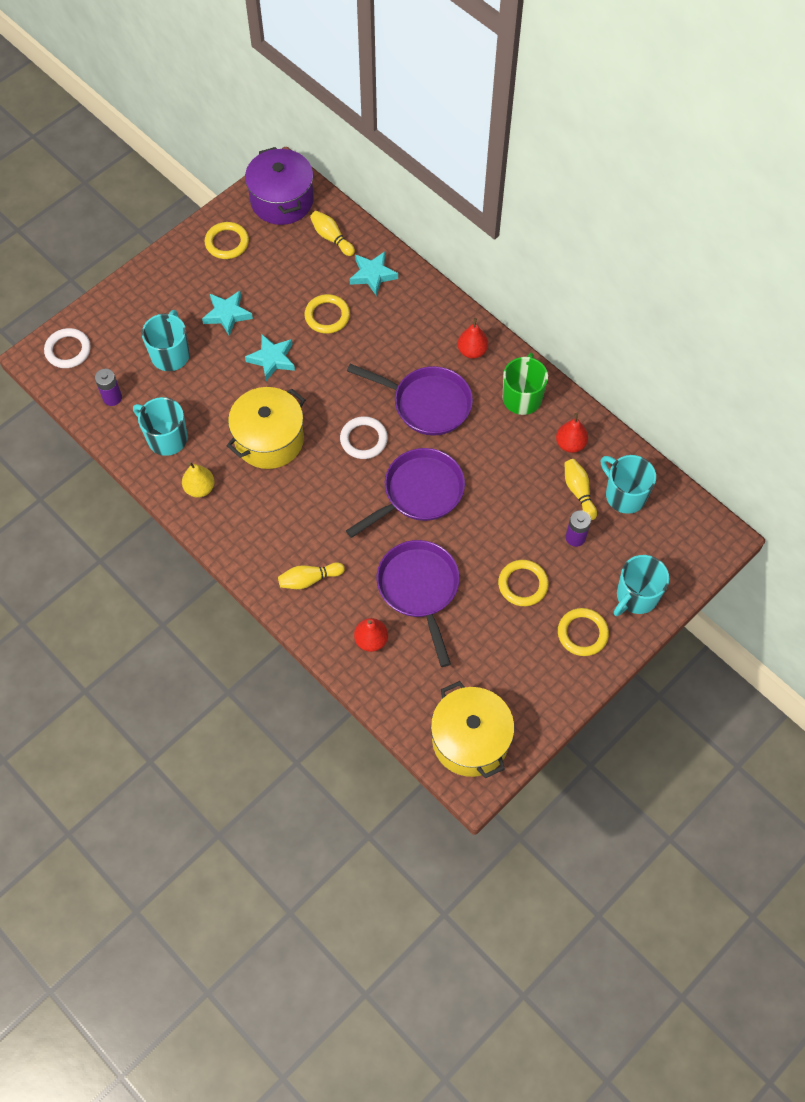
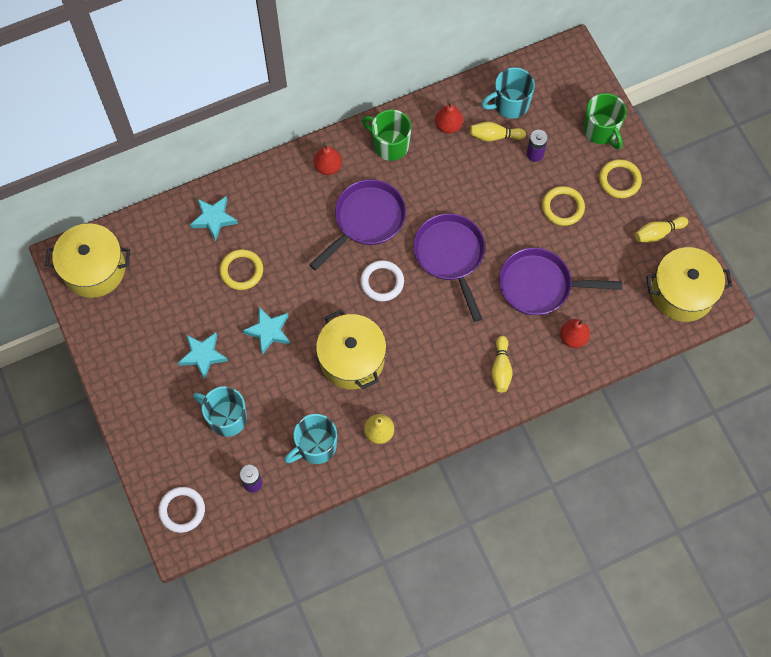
camera: 70 degrees left, 5 degrees up
yellow ring [205,222,249,259] -> none
purple pot [245,147,314,225] -> yellow pot [45,223,130,298]
yellow bowling pin [310,211,355,256] -> yellow bowling pin moved to [635,217,688,242]
turquoise mug [614,555,669,616] -> green mug [583,93,627,150]

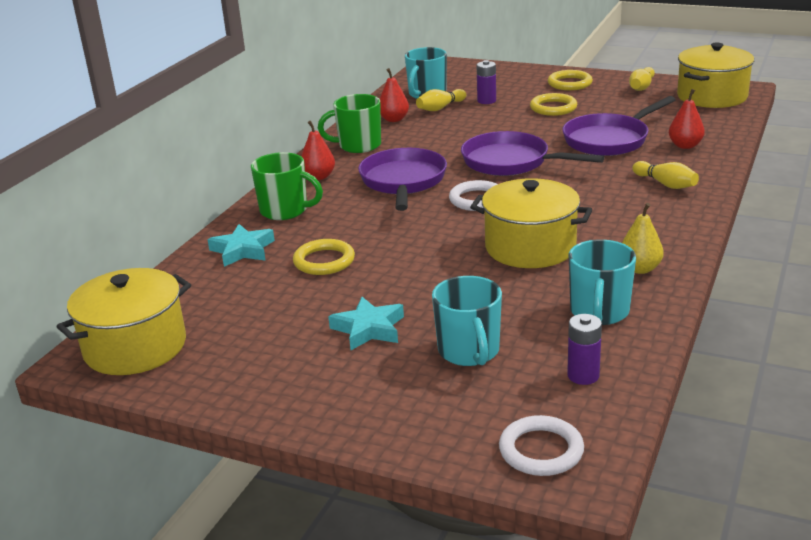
camera: 40 degrees left, 40 degrees down
turquoise mug [193,386,247,437] -> turquoise mug turned 90 degrees counterclockwise [432,276,502,366]
turquoise star [242,307,290,355] -> none
green mug [583,93,627,150] -> green mug moved to [251,152,323,220]

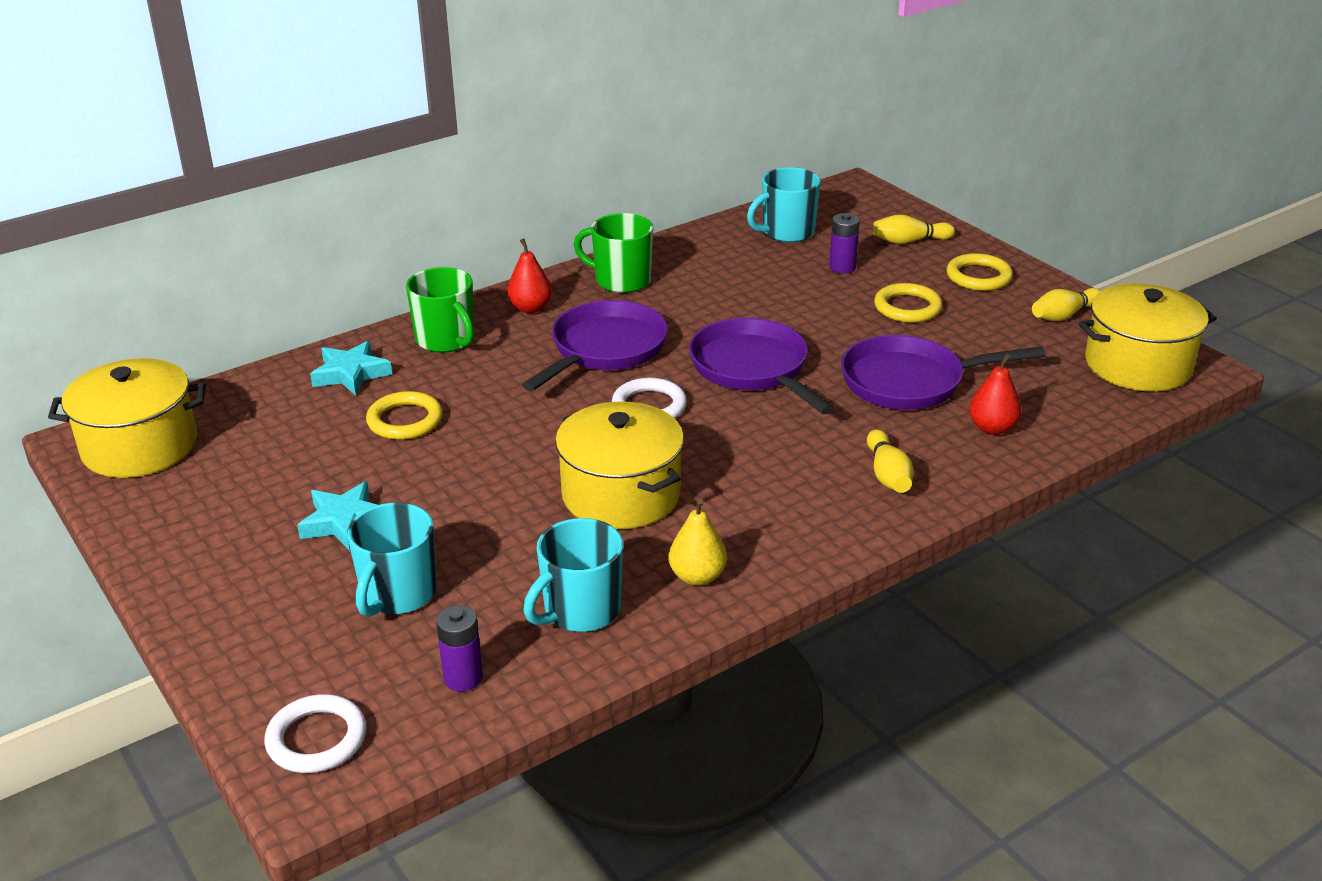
camera: 30 degrees right, 5 degrees up
red pear [380,68,409,122] -> none
yellow bowling pin [416,89,466,111] -> yellow bowling pin moved to [873,214,955,244]

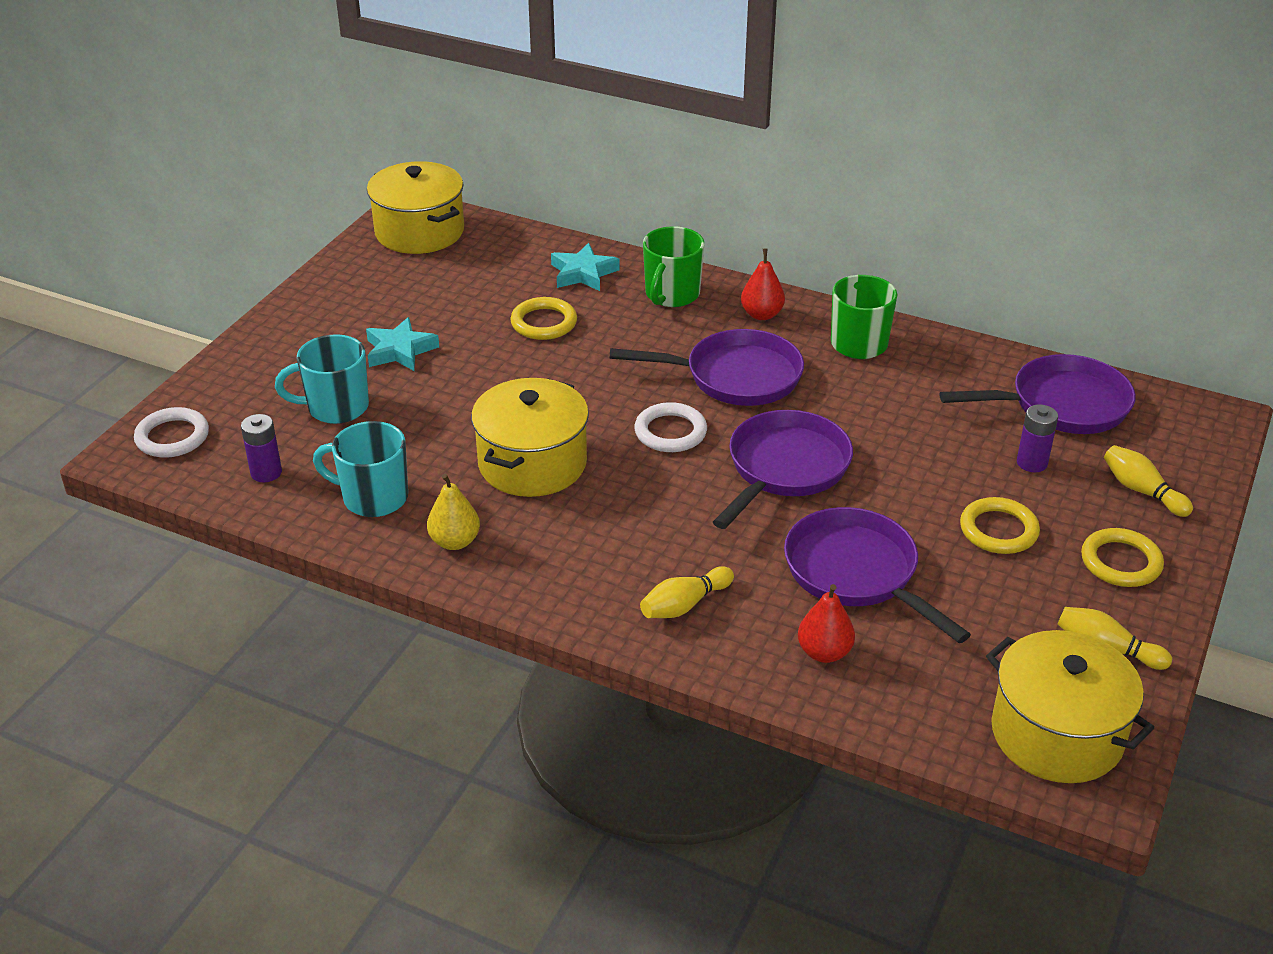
camera: 60 degrees right, 5 degrees up
turquoise mug [747,167,821,242] -> purple pan [939,354,1136,434]

